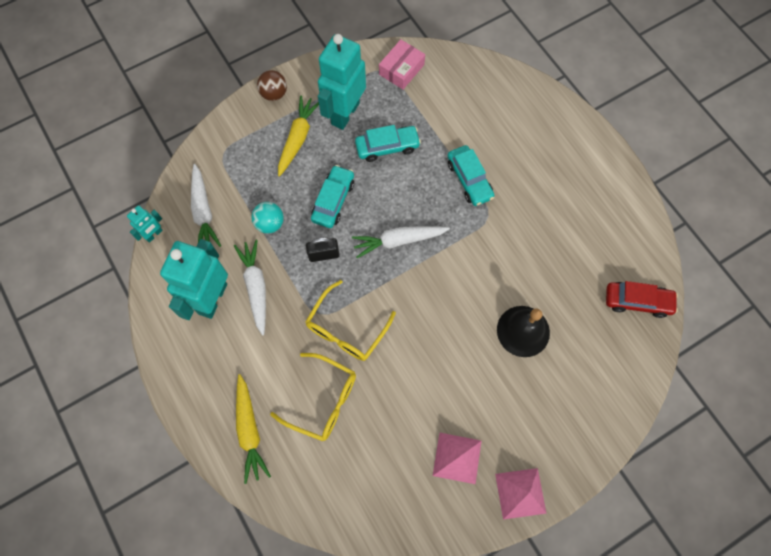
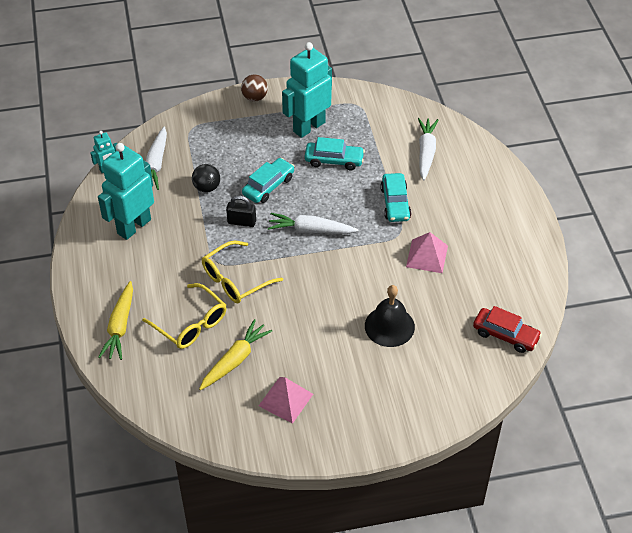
camera: 20 degrees right, 20 degrees down
white carrot [234,240,266,336] -> white carrot moved to [418,118,438,181]
turquoise ball [251,202,284,234] -> black ball [192,164,220,193]
yellow carrot [278,95,319,177] -> yellow carrot moved to [199,319,272,390]
pink box [379,39,425,89] -> none
pink pyramid [495,468,547,519] -> pink pyramid moved to [406,232,448,273]

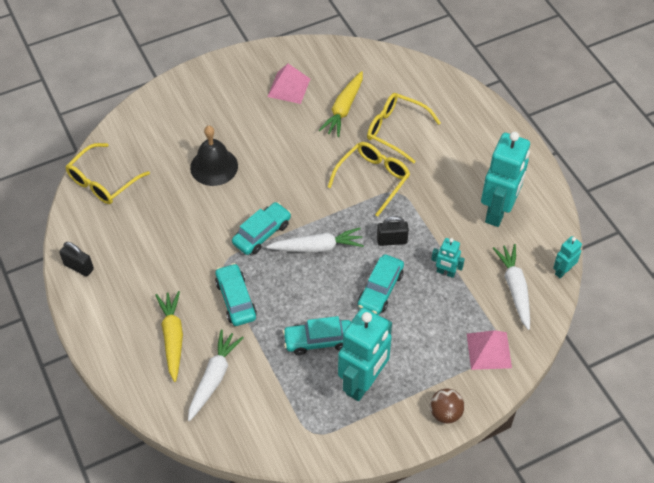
camera: 165 degrees right, 5 degrees up
yellow carrot [98,281,133,360] -> yellow carrot moved to [155,291,183,382]
black ball [192,164,220,193] -> turquoise robot [431,238,465,278]
pink pyramid [406,232,448,273] -> pink pyramid moved to [467,330,512,370]
white carrot [418,118,438,181] -> white carrot turned 150 degrees counterclockwise [188,329,244,421]
red car [473,306,542,353] -> yellow glasses [65,143,150,204]
none -> black padlock [59,242,94,277]
none -> turquoise car [232,202,291,255]

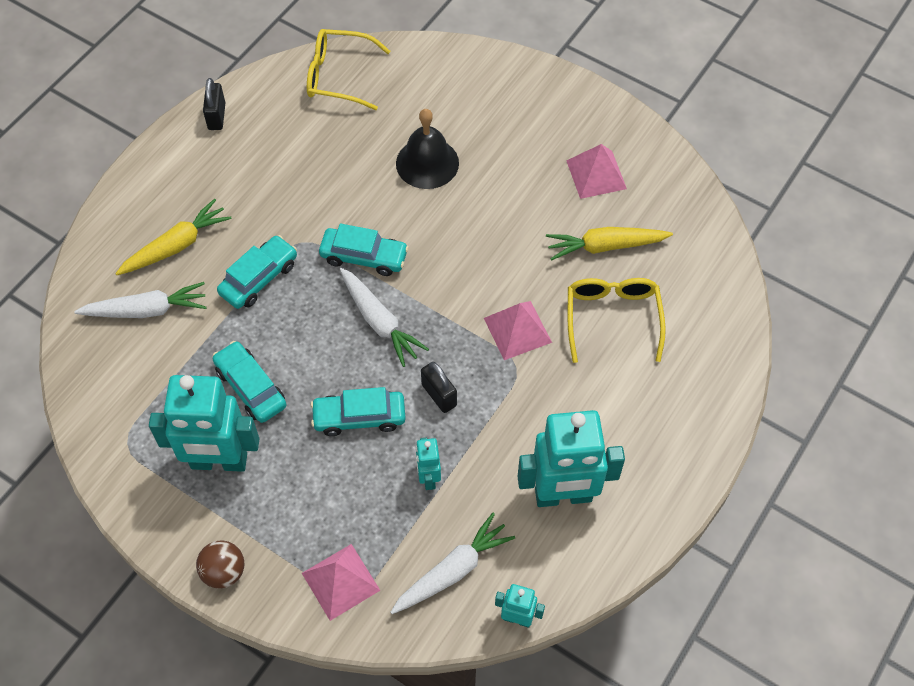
camera: 60 degrees right, 5 degrees up
yellow glasses [328,142,410,217] -> pink pyramid [484,301,552,360]

